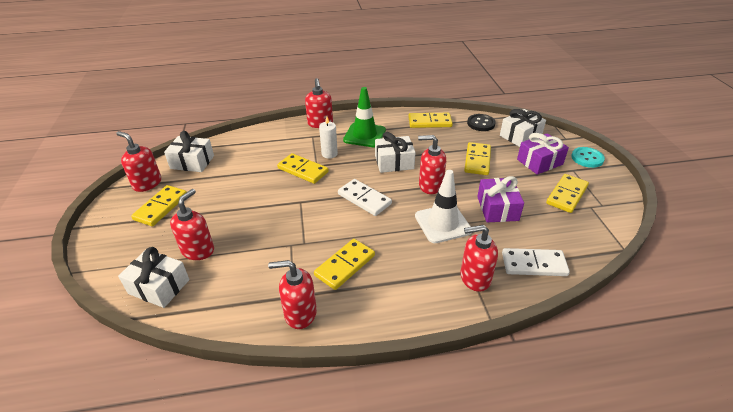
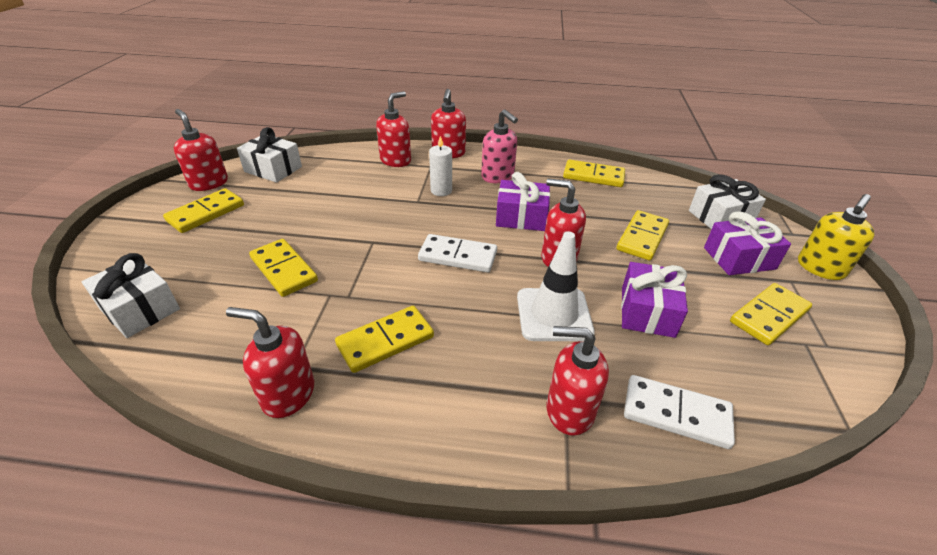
camera: 15 degrees right, 0 degrees up
red soap dispenser [170,189,214,260] -> red soap dispenser moved to [376,91,411,167]
yellow domino [277,153,329,184] -> yellow domino moved to [249,239,318,297]
white domino [338,179,392,216] -> white domino turned 45 degrees counterclockwise [418,234,497,273]
green traffic cone [343,87,386,147] -> pink soap dispenser [481,109,518,183]
white gift [375,132,416,173] -> purple gift [496,172,550,231]
black button [467,114,496,131] -> none
turquoise button [571,147,605,168] -> yellow soap dispenser [798,194,875,280]

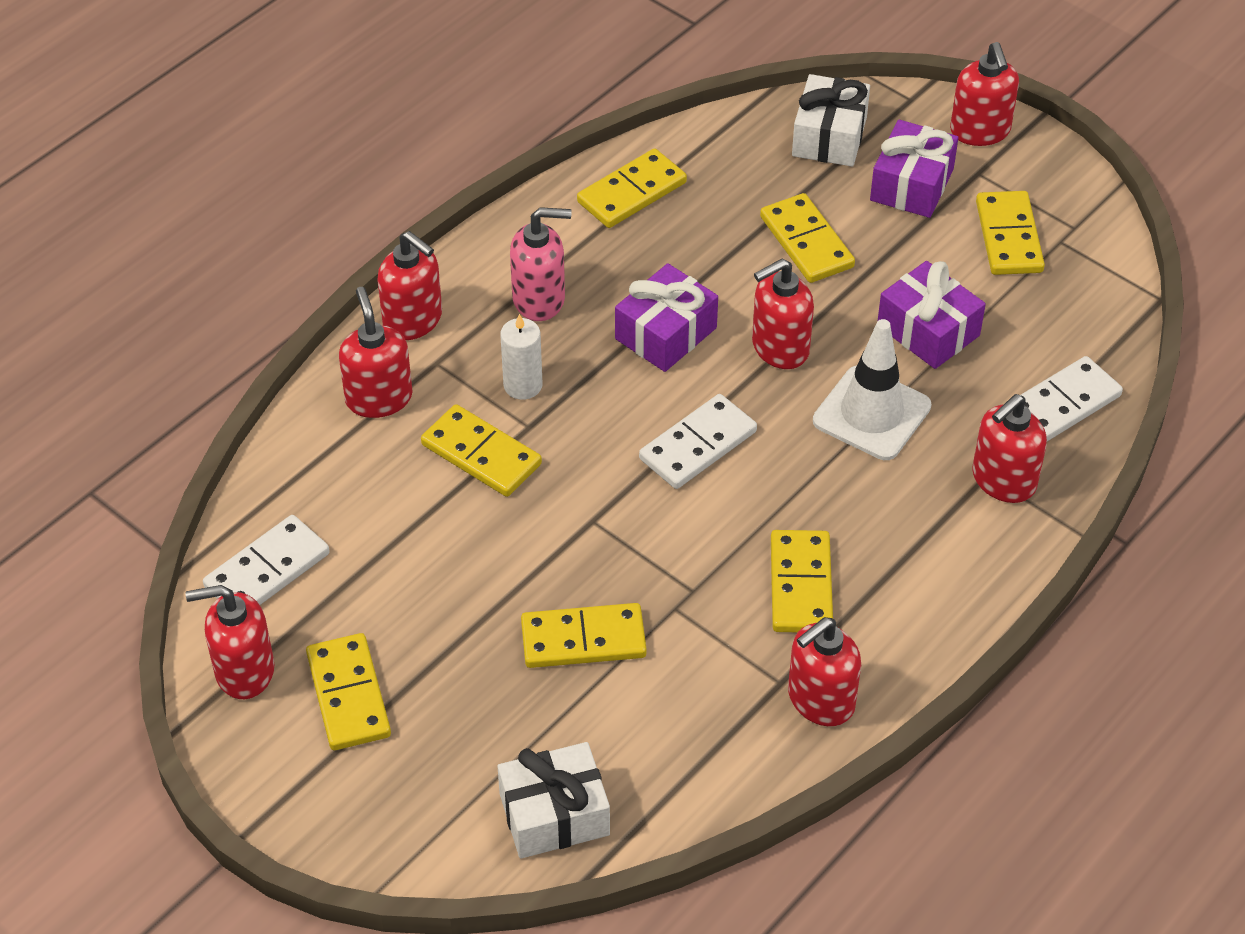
camera: 55 degrees left, 10 degrees up
white gift [237,127,302,183] -> white domino [203,515,330,605]
yellow soap dispenser [798,194,875,280] -> red soap dispenser [950,42,1019,146]
none -> yellow domino [421,404,542,497]

